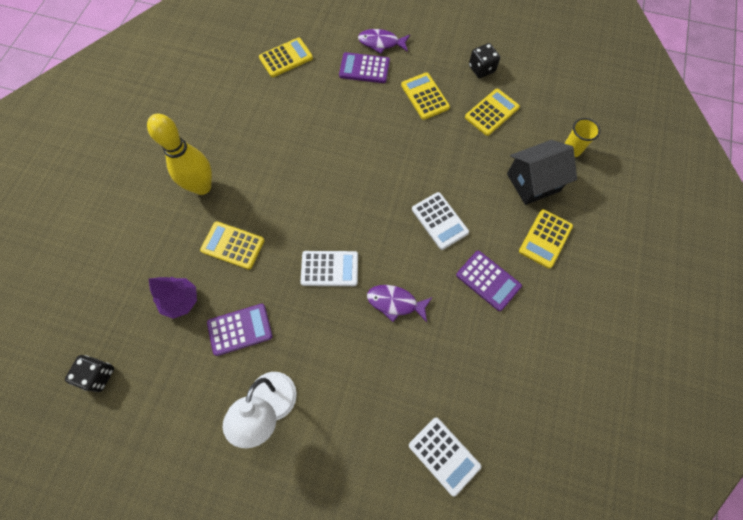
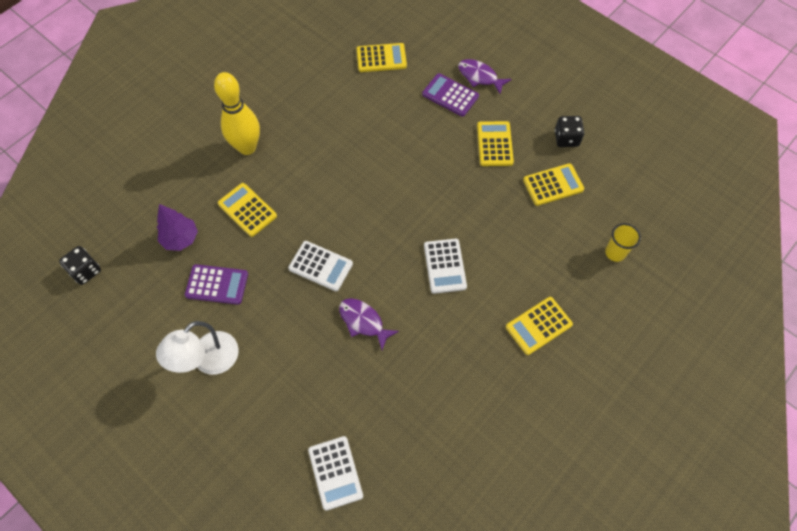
camera: 25 degrees right, 5 degrees down
purple calculator [456,251,522,311] -> none
black house [507,140,577,205] -> none

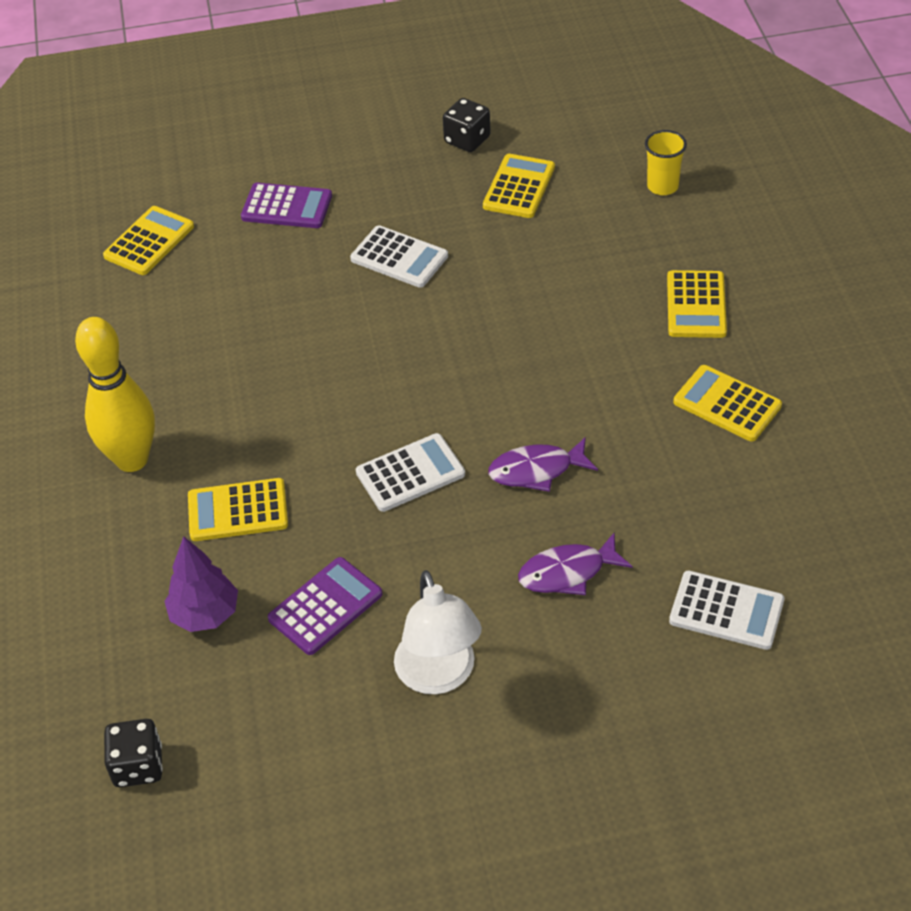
camera: 50 degrees left, 15 degrees down
purple calculator [422,73,479,117] -> purple calculator turned 150 degrees counterclockwise [241,183,332,228]
white calculator [424,239,467,294] -> white calculator moved to [350,225,448,288]
purple fish [458,59,512,94] -> purple fish moved to [518,533,633,595]
yellow calculator [477,121,514,166] -> yellow calculator moved to [673,365,782,441]

